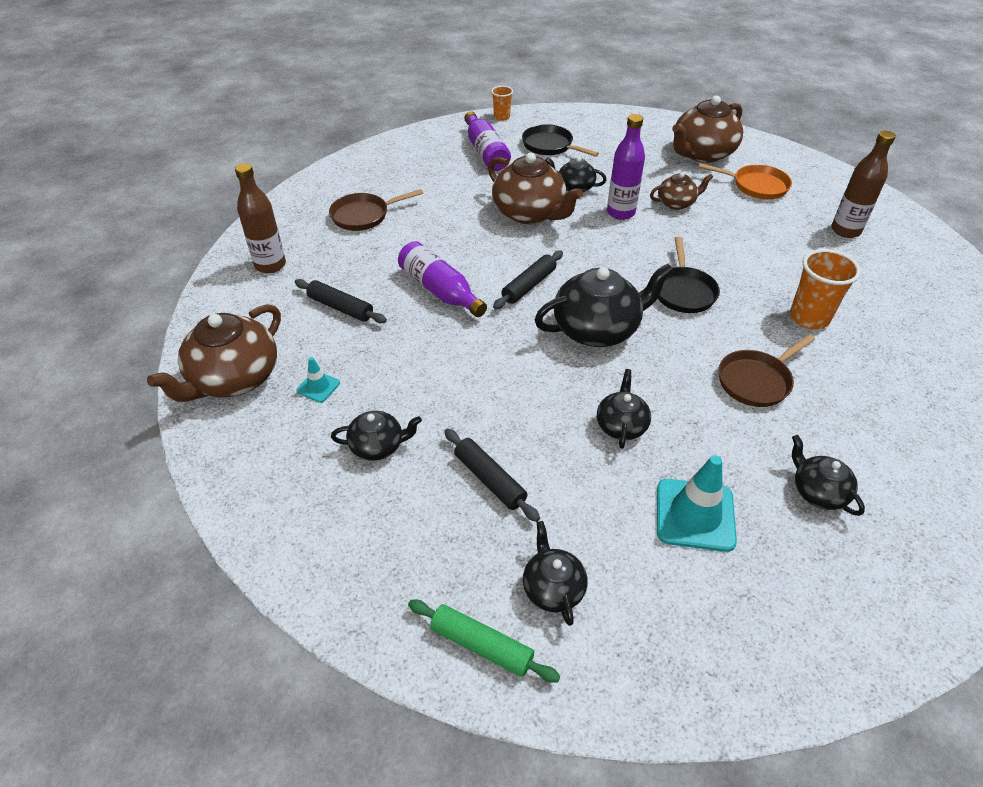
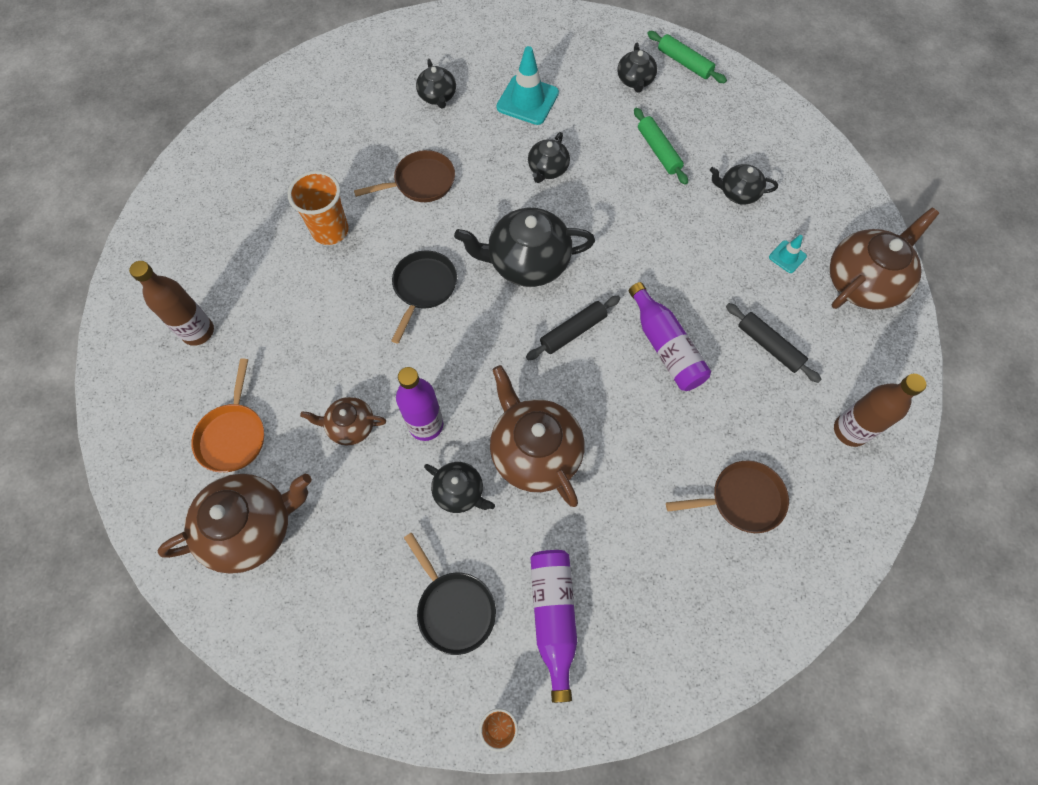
camera: 165 degrees left, 20 degrees up
black rolling pin [444,429,540,522] -> green rolling pin [634,107,688,185]
orange pan [698,163,792,199] -> orange pan turned 120 degrees counterclockwise [191,358,264,472]

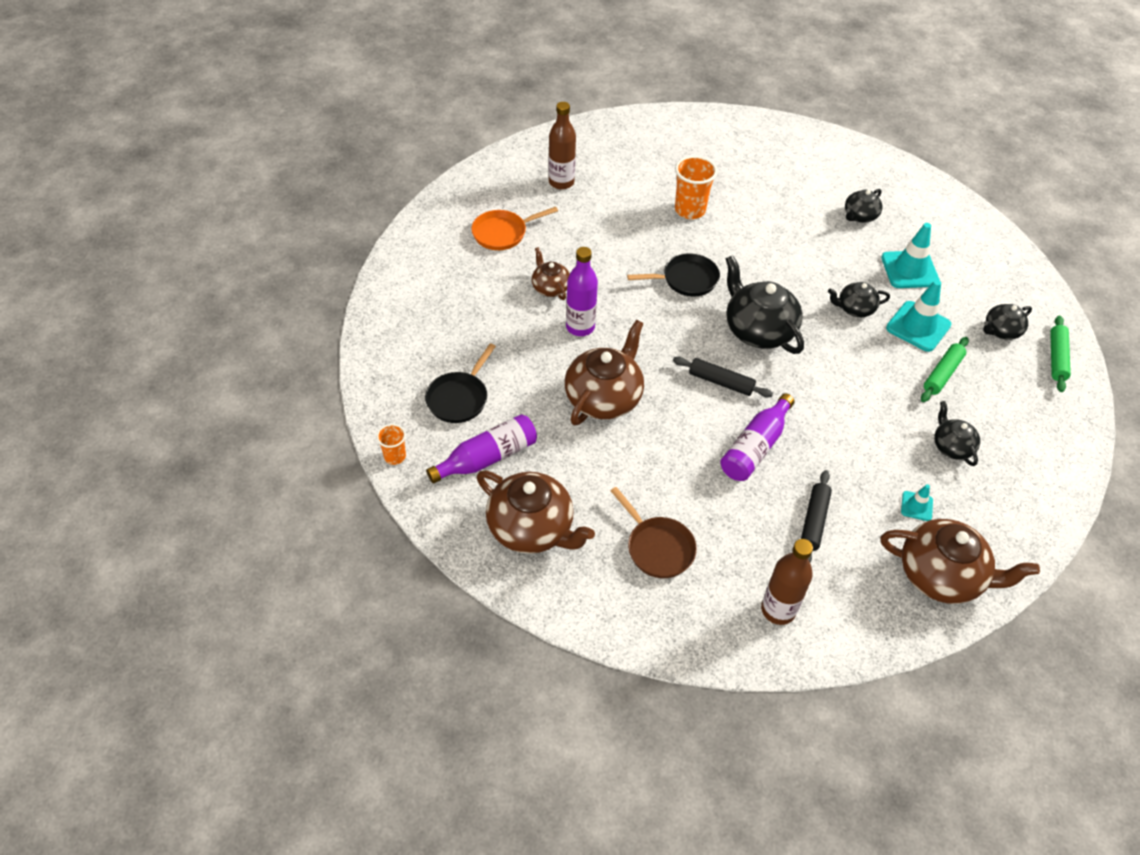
camera: 60 degrees right, 15 degrees down
brown teapot [157,474,312,574] -> brown teapot moved to [477,470,595,554]
brown pan [354,150,455,202] -> none
black teapot [424,462,495,513] -> none
none -> turquoise traffic cone [886,280,951,352]

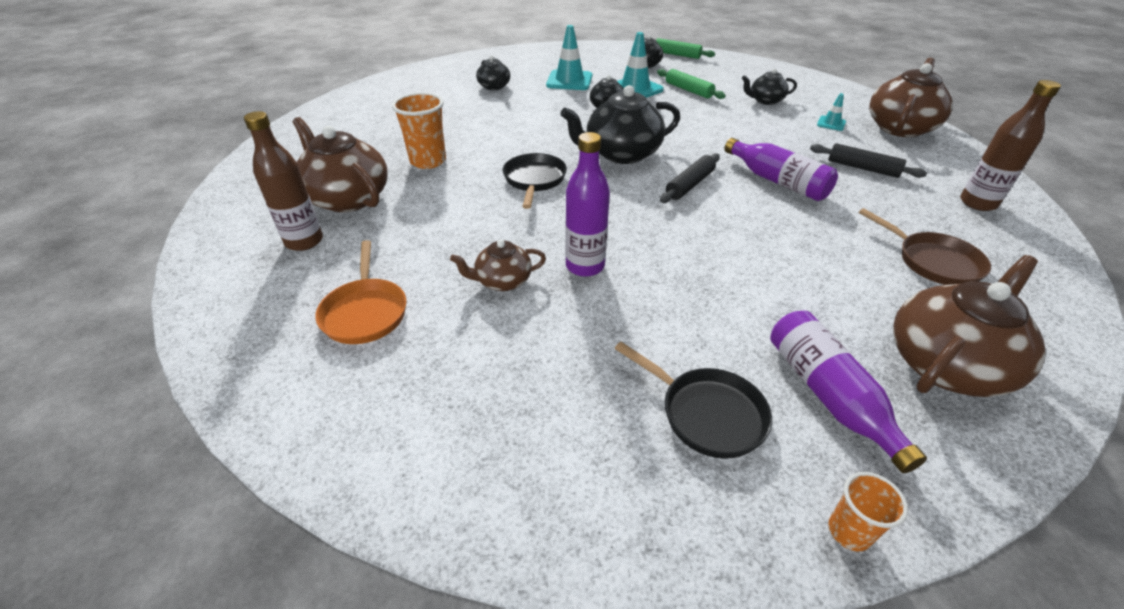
camera: 75 degrees left, 10 degrees down
brown teapot [565,320,644,425] -> brown teapot moved to [292,117,388,212]
brown pan [611,487,697,578] -> brown pan turned 75 degrees clockwise [859,208,991,285]

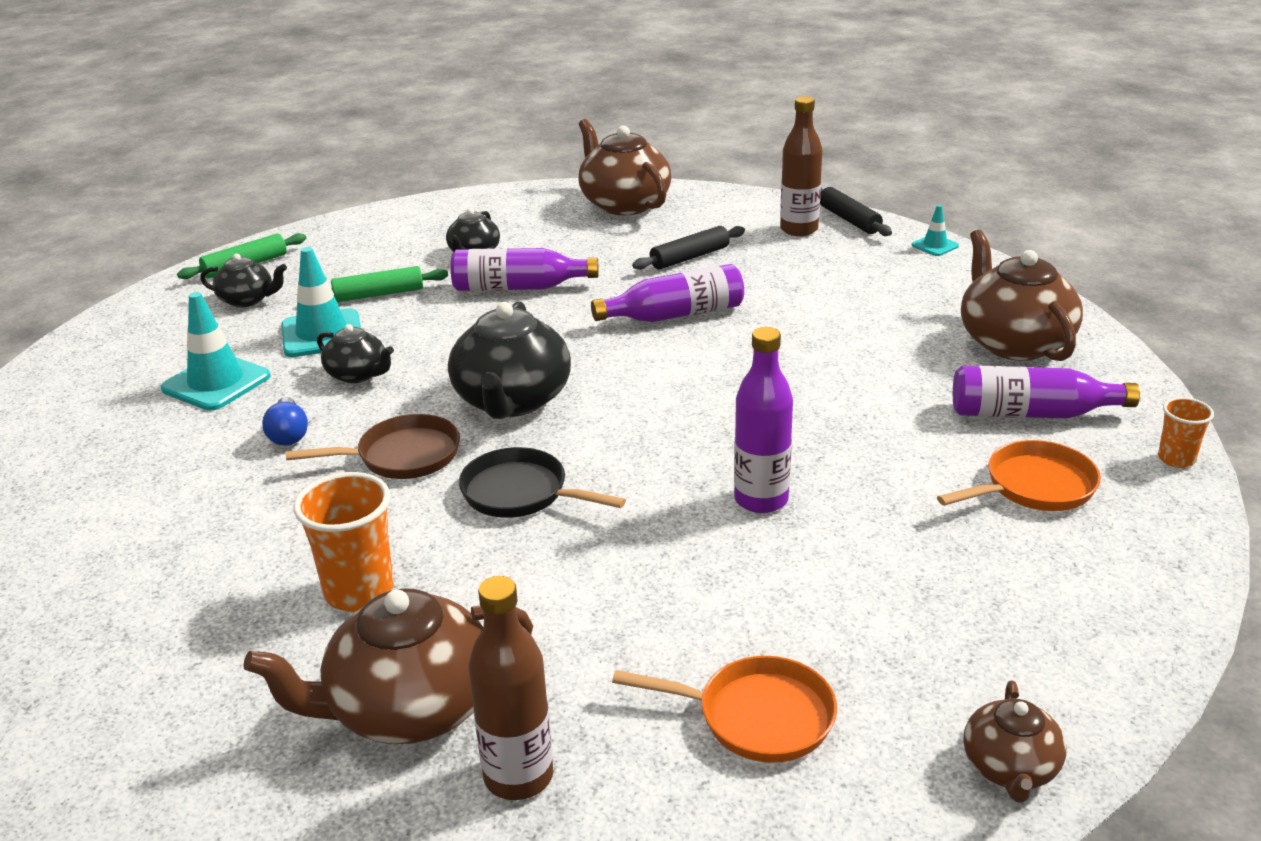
camera: 65 degrees left, 10 degrees down
brown teapot [450,240,546,291] -> brown teapot moved to [964,681,1066,803]
black teapot [476,55,510,90] -> none
black pan [614,342,772,459] -> orange pan [937,440,1101,511]
black rolling pin [660,153,720,203] -> black rolling pin moved to [820,187,892,236]
turquoise traffic cone [817,93,846,131] -> turquoise traffic cone moved to [912,205,959,256]
brown pan [859,208,991,285] -> brown pan moved to [286,414,460,479]
none -> blue light bulb [262,397,308,446]
none -> purple bottle [451,248,599,291]

